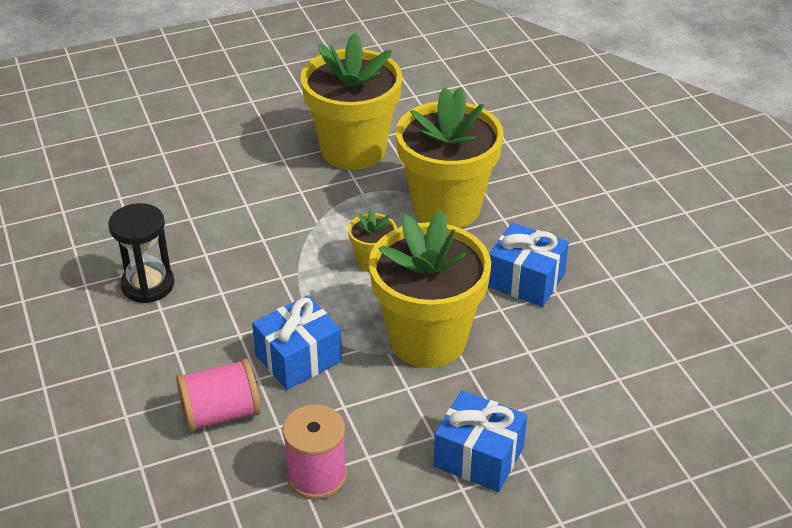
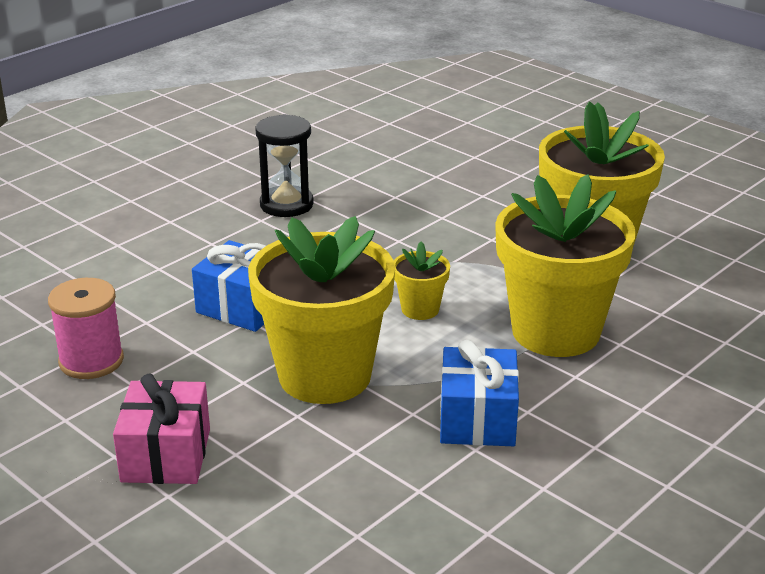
camera: 65 degrees right, 10 degrees down
pink spool [176,359,261,432] -> none
blue gift [434,390,527,492] -> pink gift [113,374,210,484]

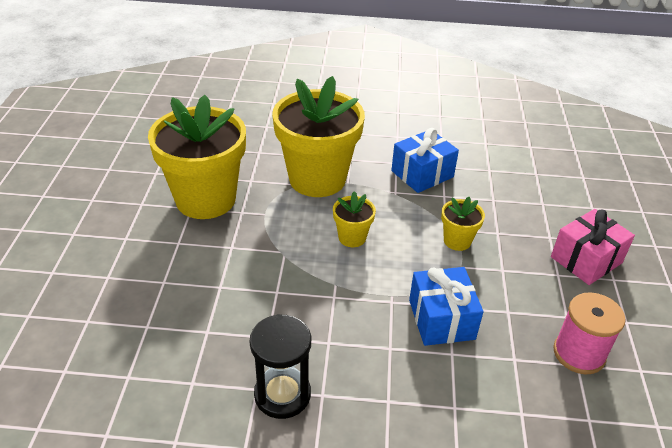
camera: 130 degrees left, 10 degrees up
yellow flower pot [248,216,395,404] -> yellow flower pot [441,197,485,251], size x0.44

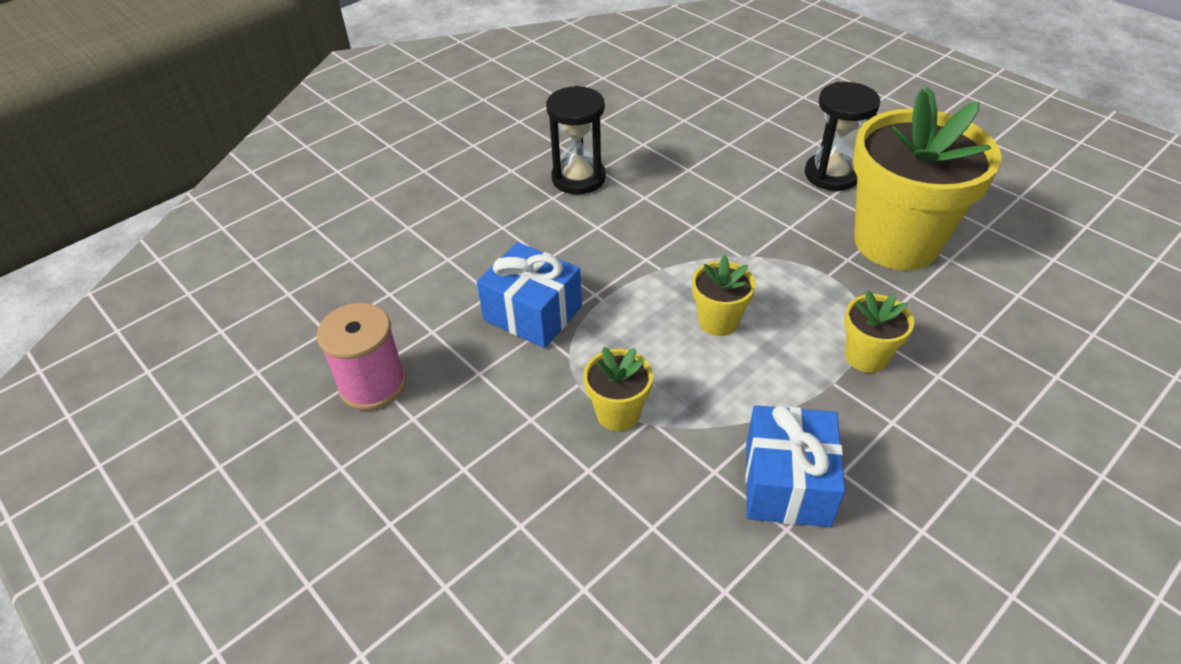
camera: 135 degrees right, 5 degrees up
yellow flower pot [272,76,365,197] -> yellow flower pot [844,290,914,373], size x0.44
pink gift [551,209,635,285] -> none
none -> black hourglass [805,82,880,191]

